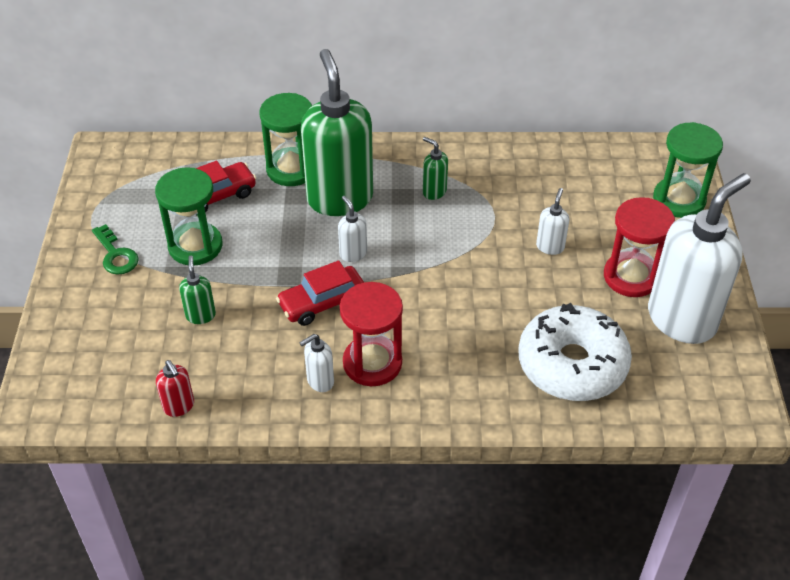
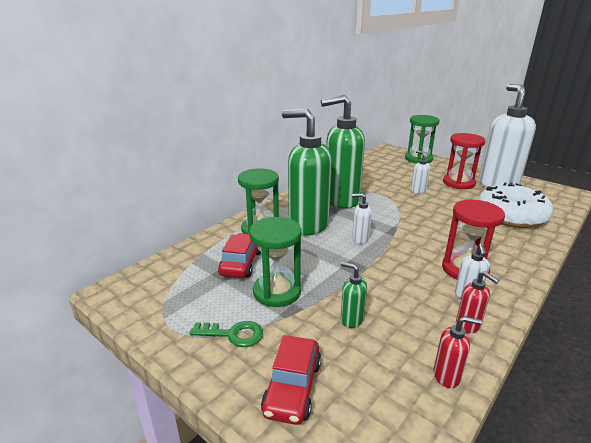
camera: 50 degrees left, 20 degrees down
red car [276,260,364,326] -> red car moved to [261,335,321,425]
green soap dispenser [423,137,448,200] -> green soap dispenser [321,95,365,208], size x2.43
none -> red soap dispenser [456,271,499,333]

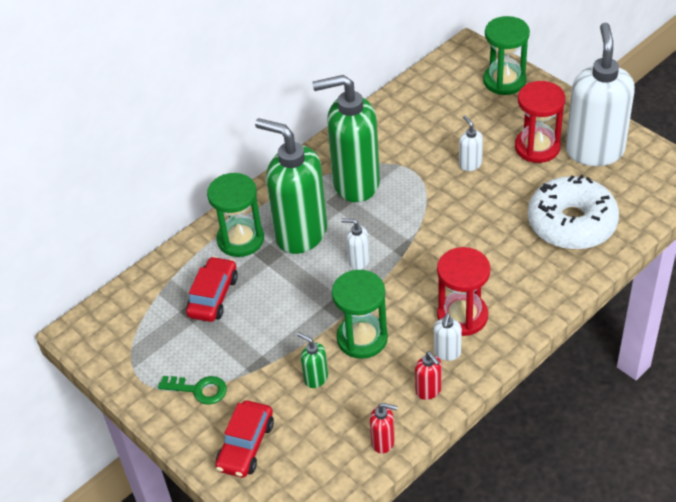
camera: 10 degrees right, 20 degrees up
green hourglass [249,217,302,307] -> green hourglass moved to [332,270,388,359]

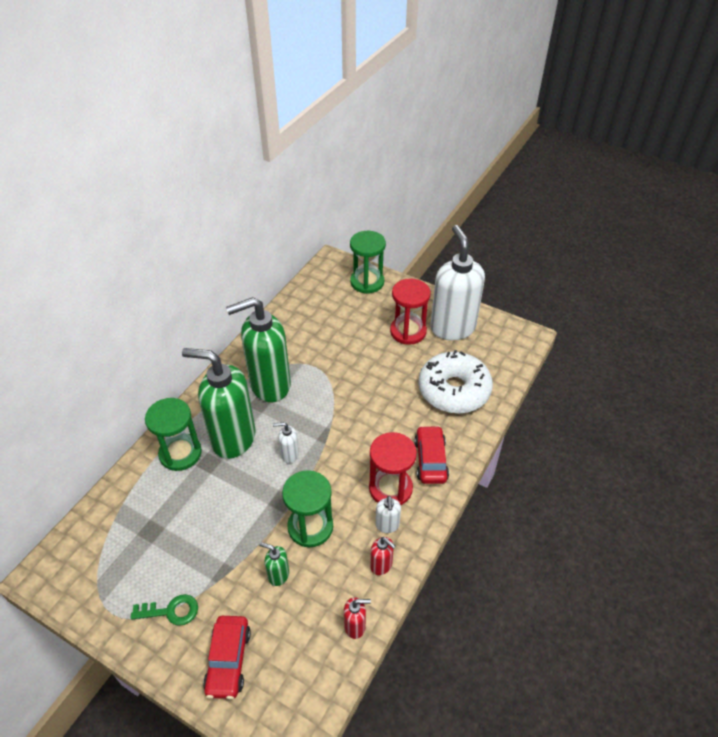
camera: 20 degrees left, 0 degrees up
red car [186,256,238,322] -> red car moved to [414,426,449,484]
white soap dispenser [459,115,483,171] -> none

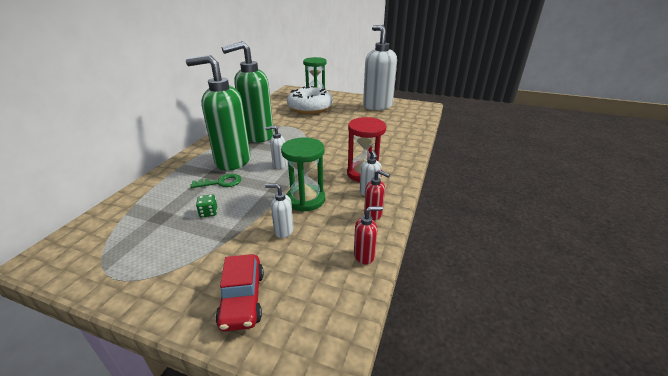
camera: 10 degrees left, 15 degrees down
green key [131,594,198,626] -> green key moved to [190,174,241,188]
green hourglass [145,398,202,471] -> none
green soap dispenser [259,542,289,586] -> white soap dispenser [265,184,294,238]
red hourglass [390,278,431,345] -> none
red car [414,426,449,484] -> none
white donut [418,350,493,414] -> white donut moved to [287,86,333,114]
none -> green dice [196,194,217,217]

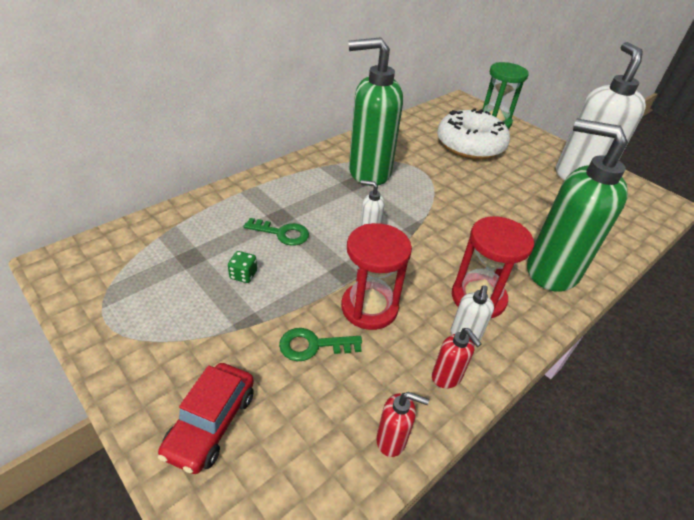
camera: 25 degrees right, 10 degrees up
green soap dispenser [186,55,250,171] -> green soap dispenser moved to [527,119,628,292]
white soap dispenser [265,184,294,238] -> green key [279,328,362,361]
green hourglass [281,137,325,212] -> red hourglass [341,223,412,330]

